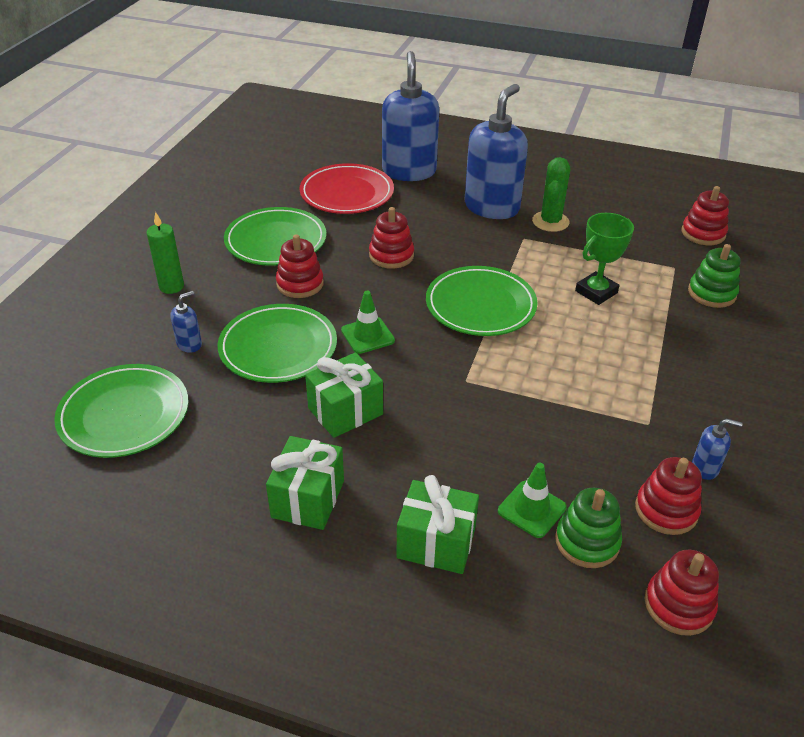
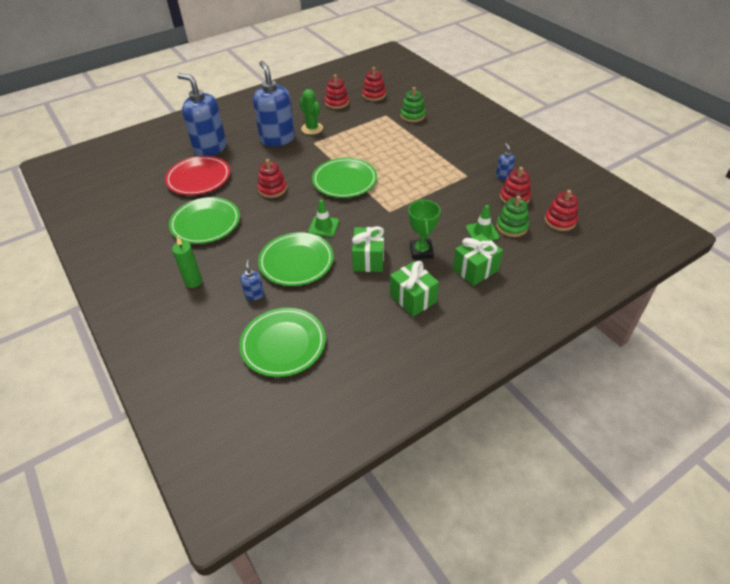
camera: 50 degrees left, 5 degrees up
red stacking toy [276,234,324,298] -> red stacking toy moved to [325,74,349,109]
green trophy [575,213,634,305] -> green trophy moved to [408,199,440,260]
blue soap dispenser [692,418,743,480] -> blue soap dispenser turned 60 degrees counterclockwise [496,143,515,179]

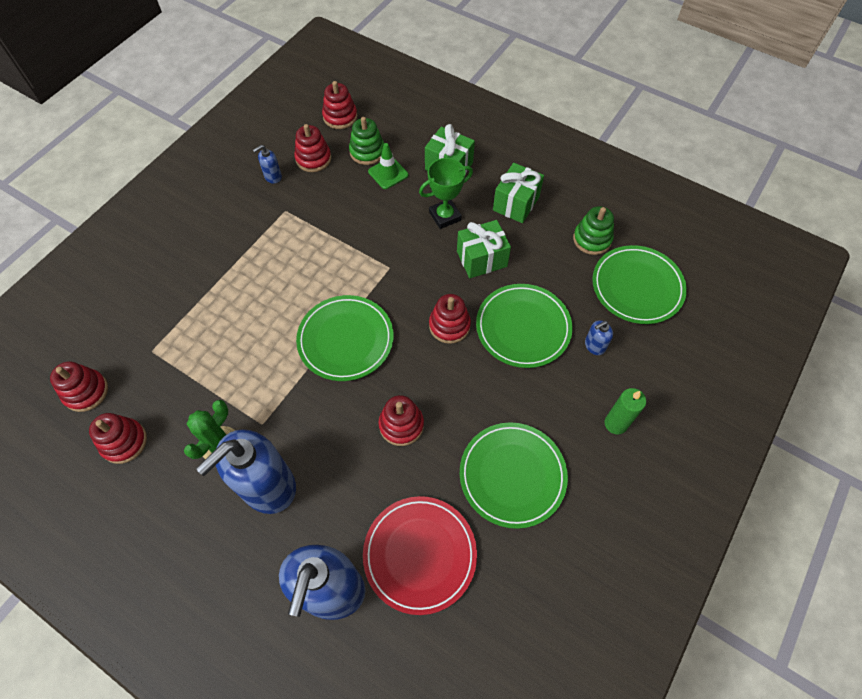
camera: 115 degrees left, 15 degrees up
green traffic cone [308,199,339,237] -> red stacking toy [429,294,471,344]
green stacking toy [400,87,426,122] -> green stacking toy moved to [573,206,614,255]

